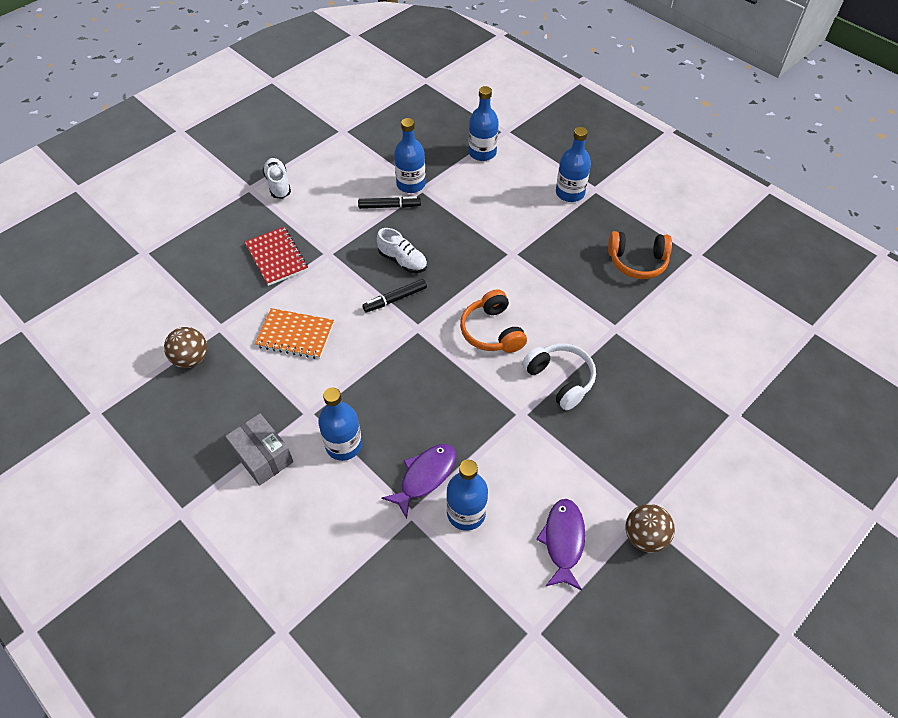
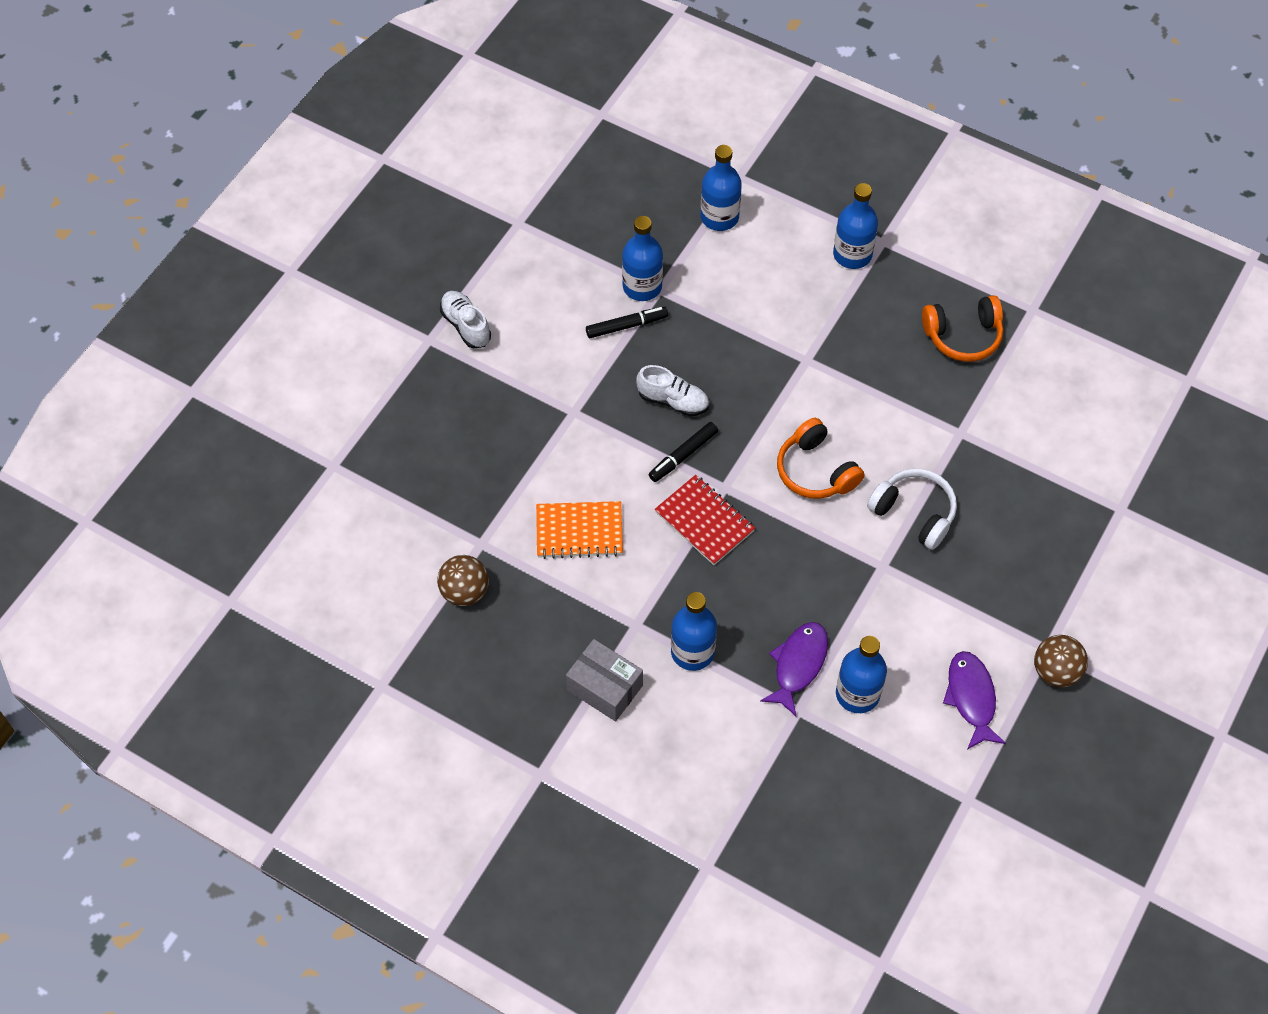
camera: 15 degrees left, 5 degrees up
red notebook [245,227,308,286] -> red notebook moved to [654,475,755,565]

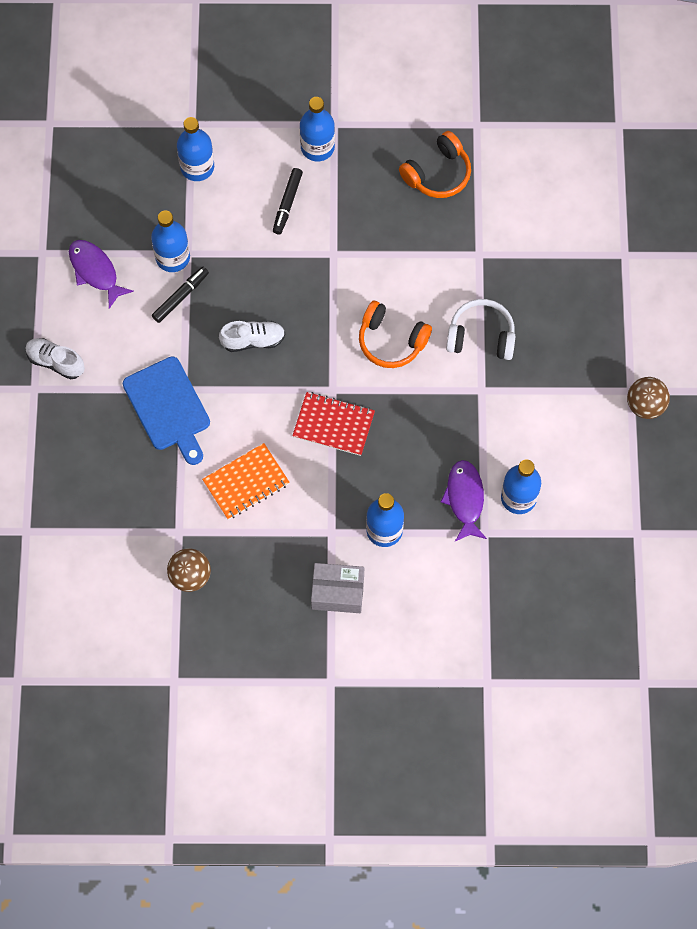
camera: 30 degrees left, 10 degrees up
black marker [649,422,718,482] -> black marker moved to [273,168,303,235]
purple fish [943,651,1006,749] -> purple fish moved to [69,240,134,309]
none -> blue cutting board [123,356,210,465]

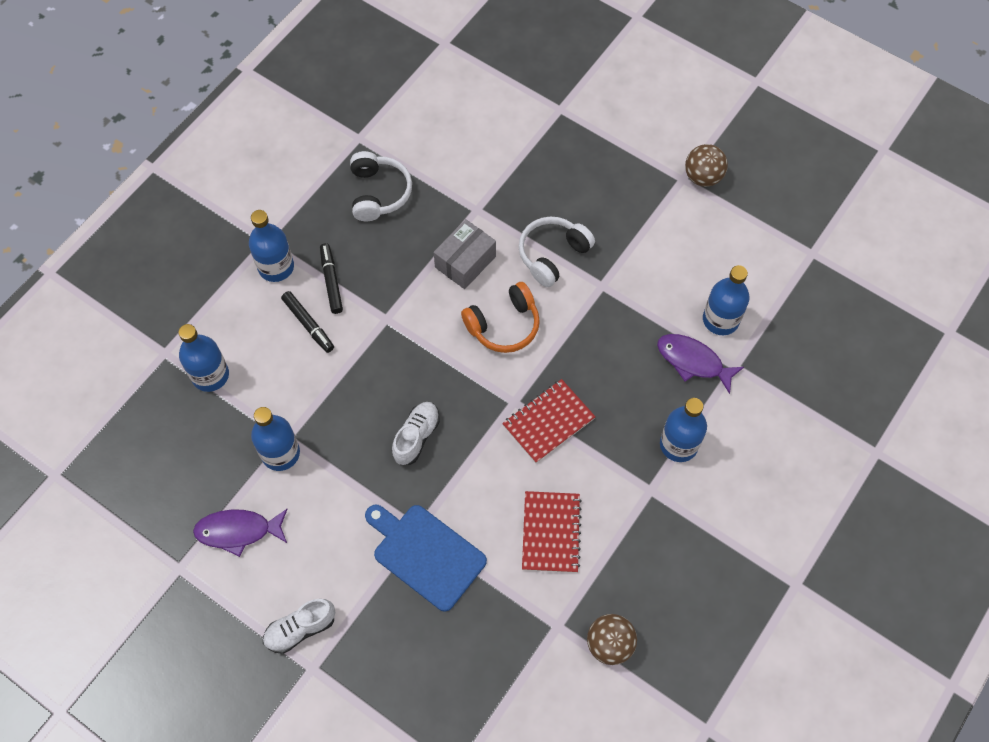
camera: 55 degrees left, 5 degrees down
blue cutting board [123,356,210,465] -> blue cutting board turned 150 degrees counterclockwise [365,505,487,612]
black marker [152,267,209,323] -> black marker moved to [320,243,343,314]
orange notebook [202,443,290,520] -> red notebook [522,491,582,573]
grey box [311,563,364,613] -> grey box moved to [434,219,496,289]
orange headphones [399,131,471,198] -> white headphones [350,151,412,221]

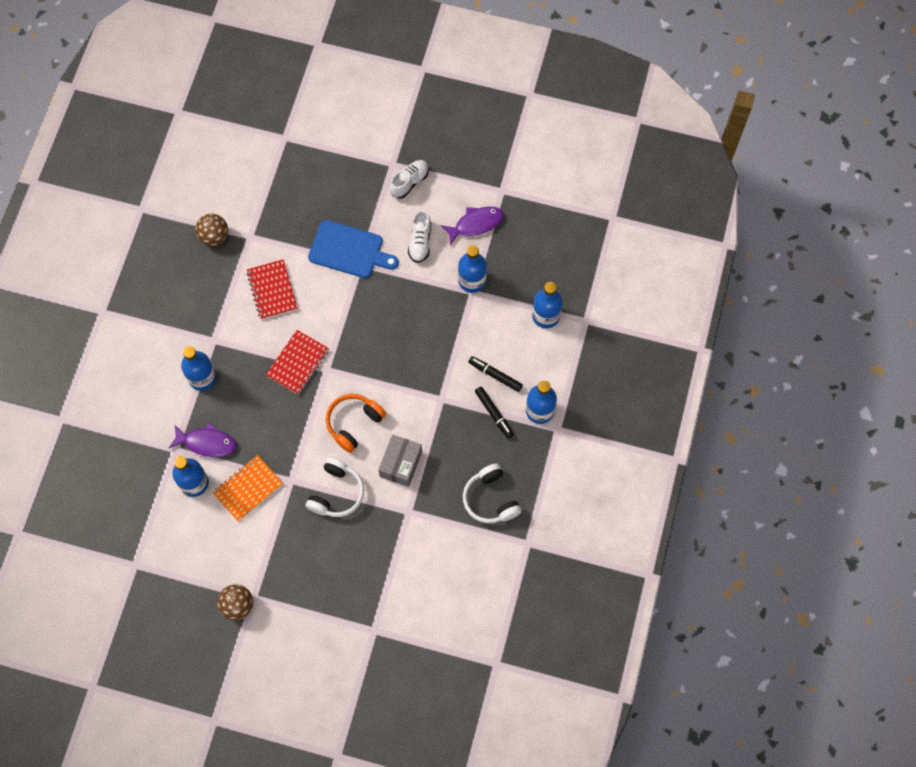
camera: 160 degrees right, 5 degrees up
white shoe [392,402,440,465] -> white shoe moved to [408,210,431,263]
none -> orange notebook [213,455,283,522]

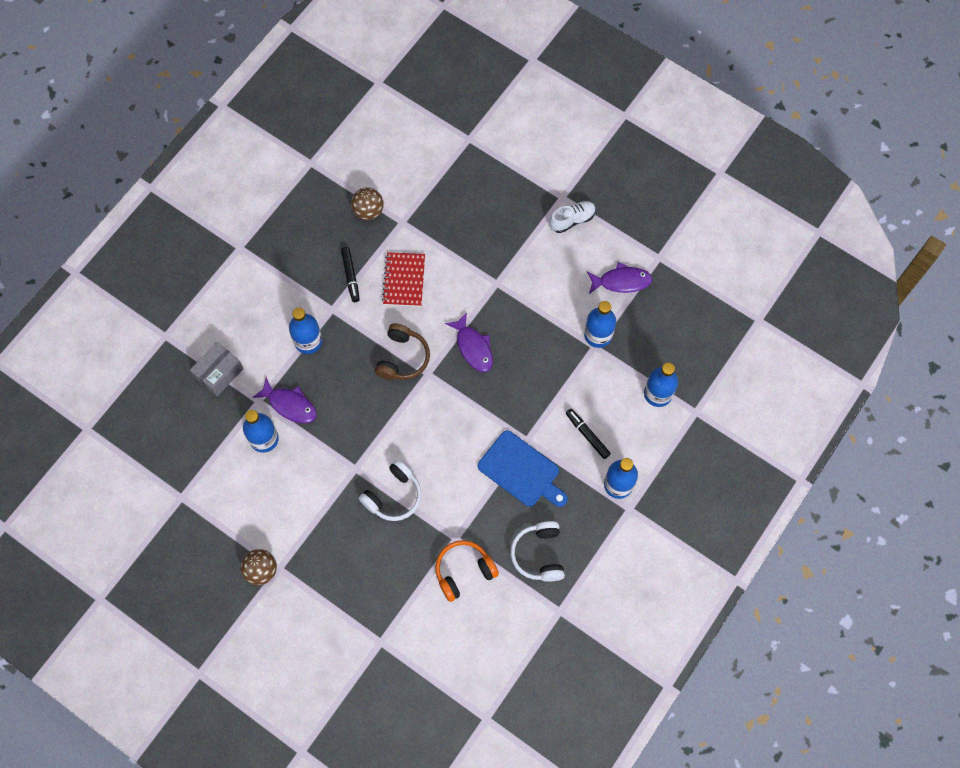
camera: 20 degrees right, 0 degrees up
orange notebook [213,455,283,522] -> none
red notebook [266,330,329,395] -> brown headphones [375,323,430,380]
blue cutting board [308,220,399,278] -> blue cutting board moved to [478,430,568,507]
orange headphones [326,394,386,453] -> orange headphones moved to [435,540,499,602]
grey box [378,435,422,487] -> grey box moved to [190,342,244,396]
white shoe [408,210,431,263] -> none
black marker [475,386,514,439] -> black marker moved to [341,247,360,302]
none -> purple fish [445,312,493,372]

